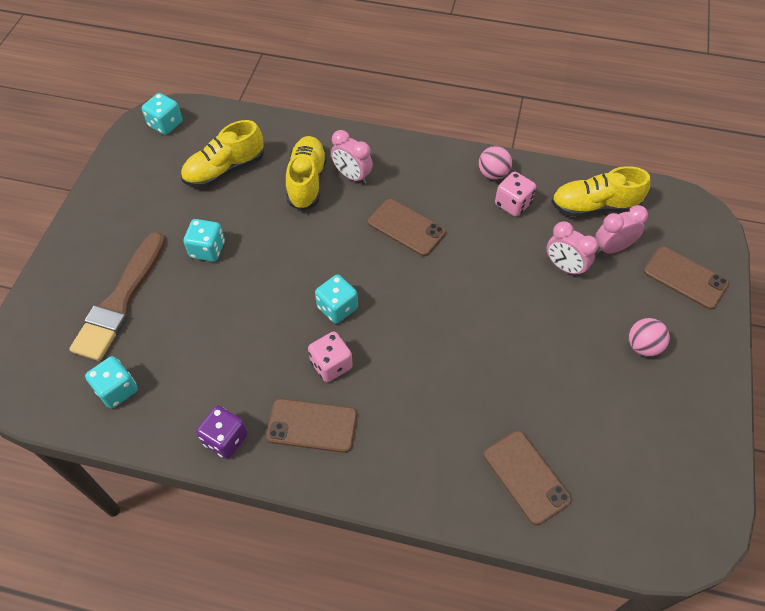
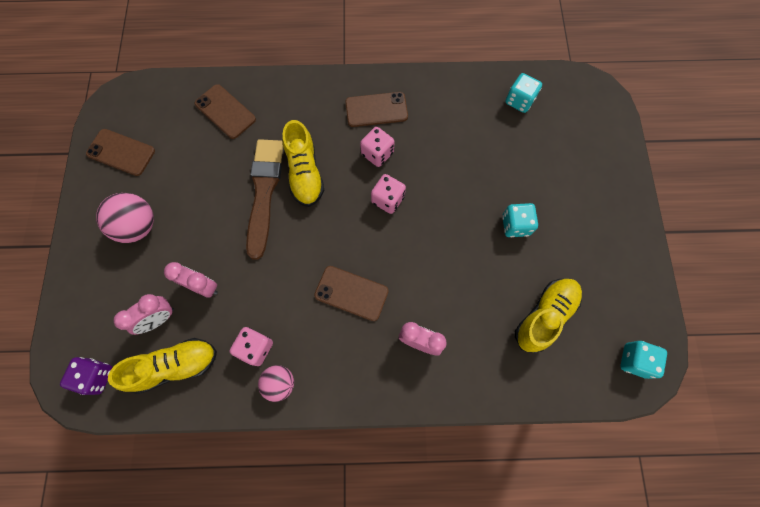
camera: 165 degrees right, 15 degrees up
brown brush [69,232,165,361] -> brown brush moved to [246,139,283,260]
purple dice [196,406,248,459] -> purple dice moved to [60,357,113,395]
yellow shoe [286,136,327,211] -> yellow shoe moved to [282,120,324,207]
turquoise dice [315,275,358,324] -> pink dice [371,174,406,214]
pink ball [629,318,670,357] -> pink ball [96,193,154,243], size x1.55
brown phone [644,246,729,310] -> brown phone moved to [86,129,155,176]

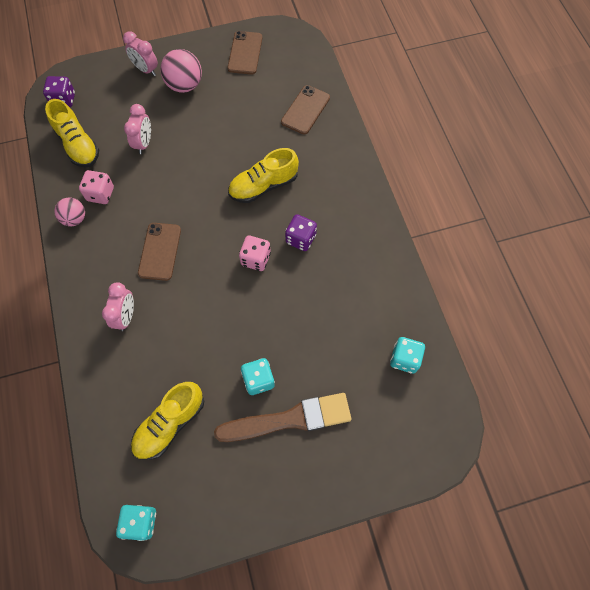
camera: 75 degrees right, 5 degrees down
pink clock [114,294,174,335] -> pink clock moved to [123,31,158,76]
brown brush [246,139,283,260] -> brown brush moved to [214,393,351,442]
brown phone [345,92,408,127] -> none
pink dice [360,127,395,167] -> purple dice [285,214,317,251]
yellow shoe [515,279,582,353] -> yellow shoe turned 105 degrees clockwise [131,382,204,460]

